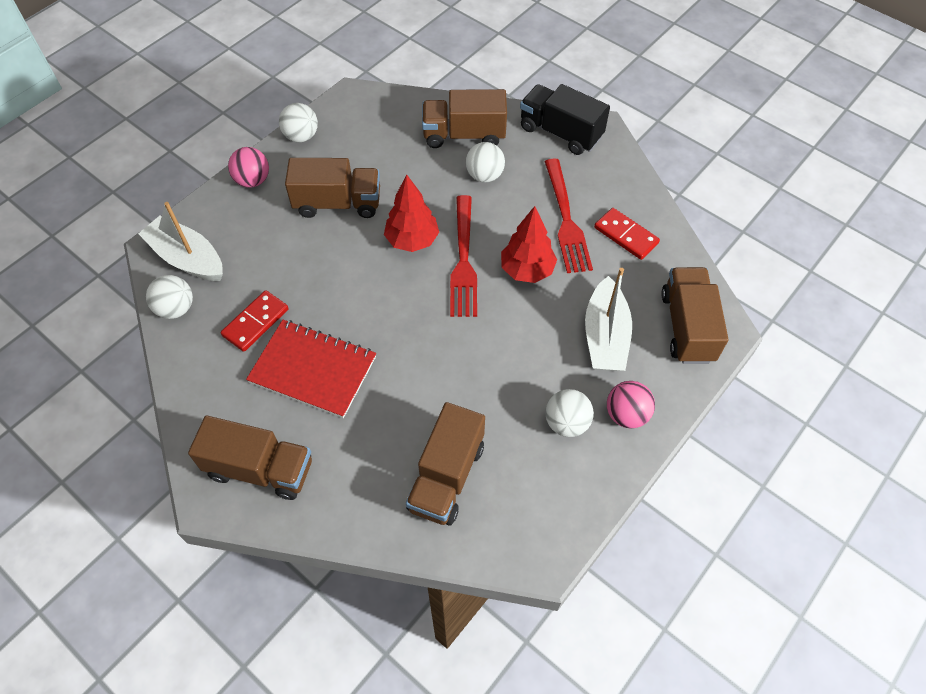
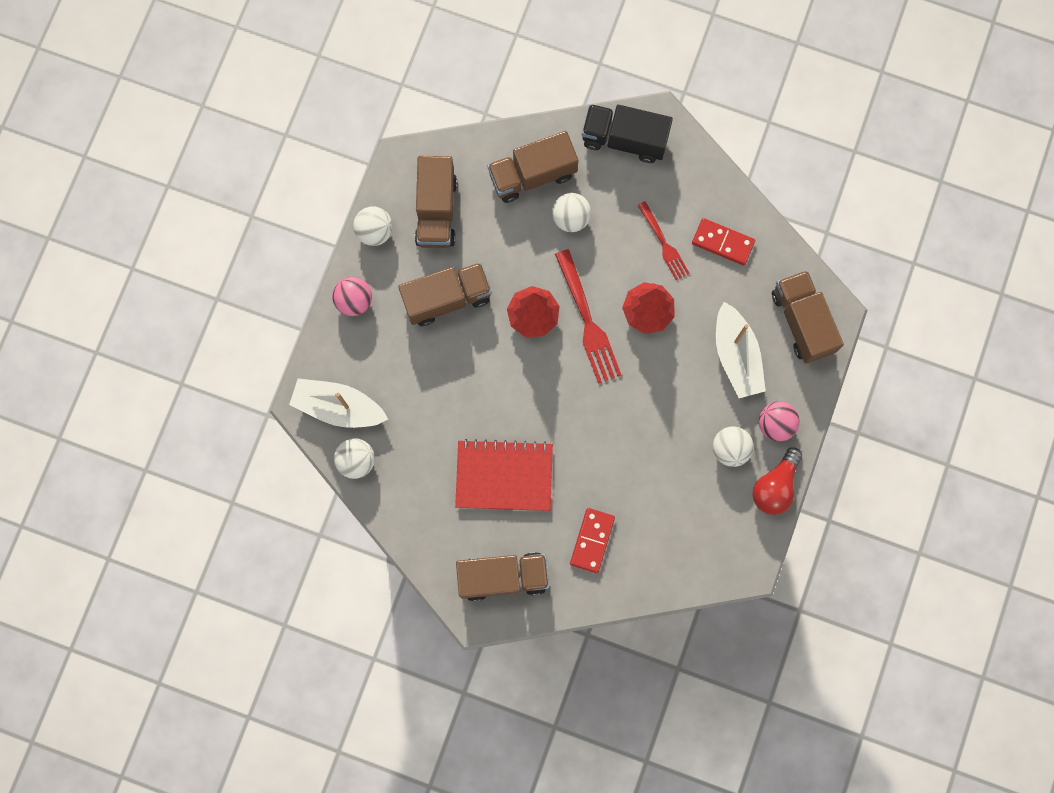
camera: 20 degrees left, 20 degrees up
red domino [221,290,289,352] -> red domino moved to [570,508,615,573]
brown truck [406,402,485,525] -> brown truck moved to [415,156,457,248]
red fork [544,159,593,273] -> red fork [637,201,690,280], size x0.63
none -> red light bulb [752,447,802,515]

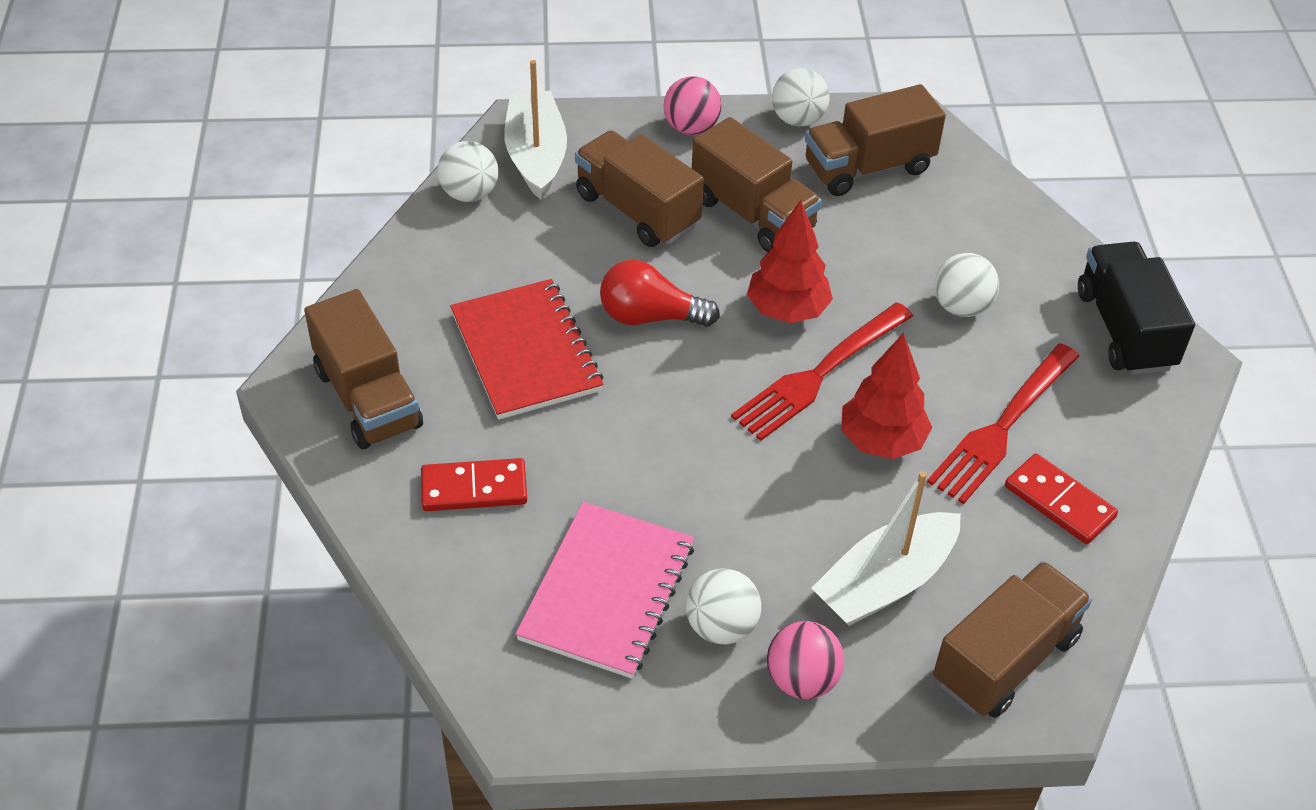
camera: 65 degrees right, 30 degrees down
brown truck [487,131,578,203] -> brown truck moved to [575,130,704,247]
red fork [637,201,690,280] -> red fork [927,343,1079,504], size x1.60
red domino [692,218,755,265] -> red domino turned 45 degrees counterclockwise [1005,453,1118,544]
red light bulb [752,447,802,515] -> red light bulb moved to [600,260,720,327]
none -> pink notebook [516,502,694,679]

